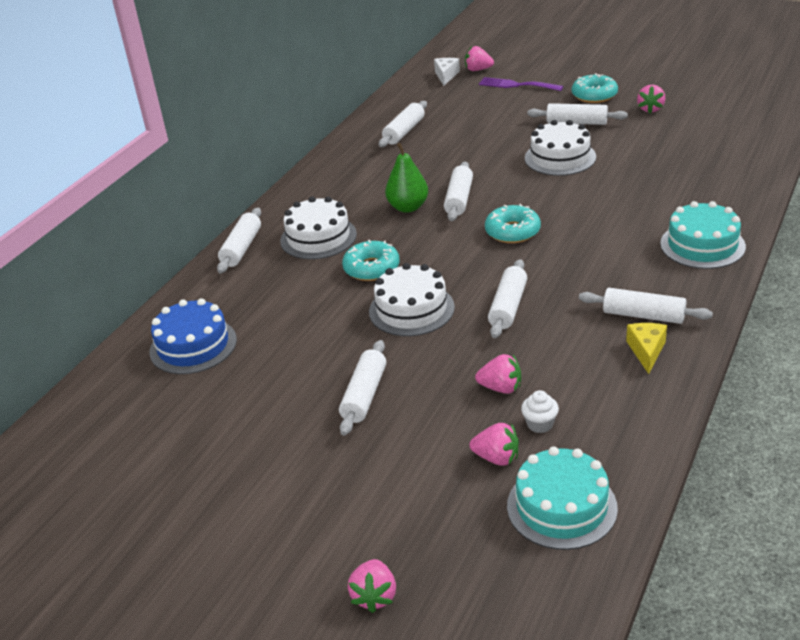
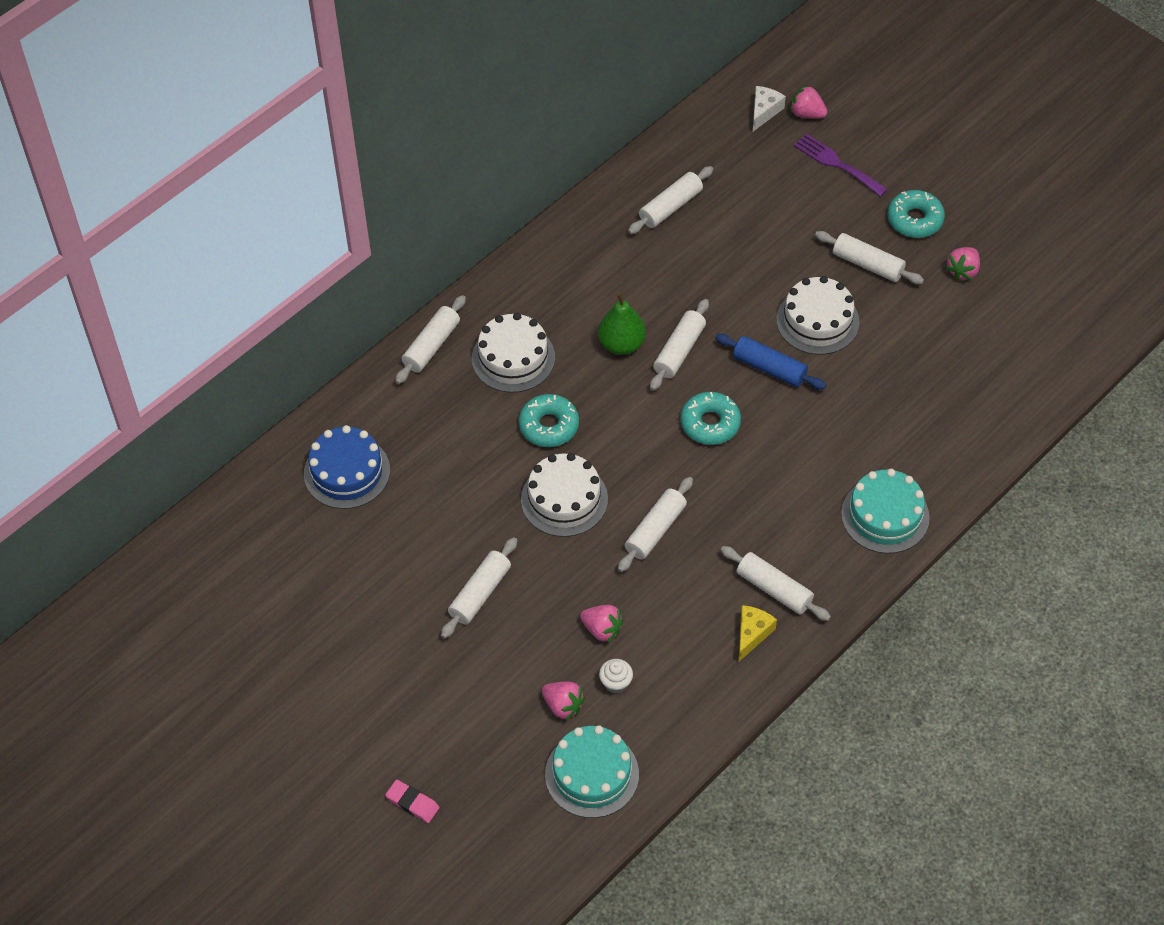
camera: 15 degrees right, 20 degrees up
pink strawberry [348,559,396,613] -> pink eraser [385,779,440,823]
none -> blue rolling pin [715,334,826,390]

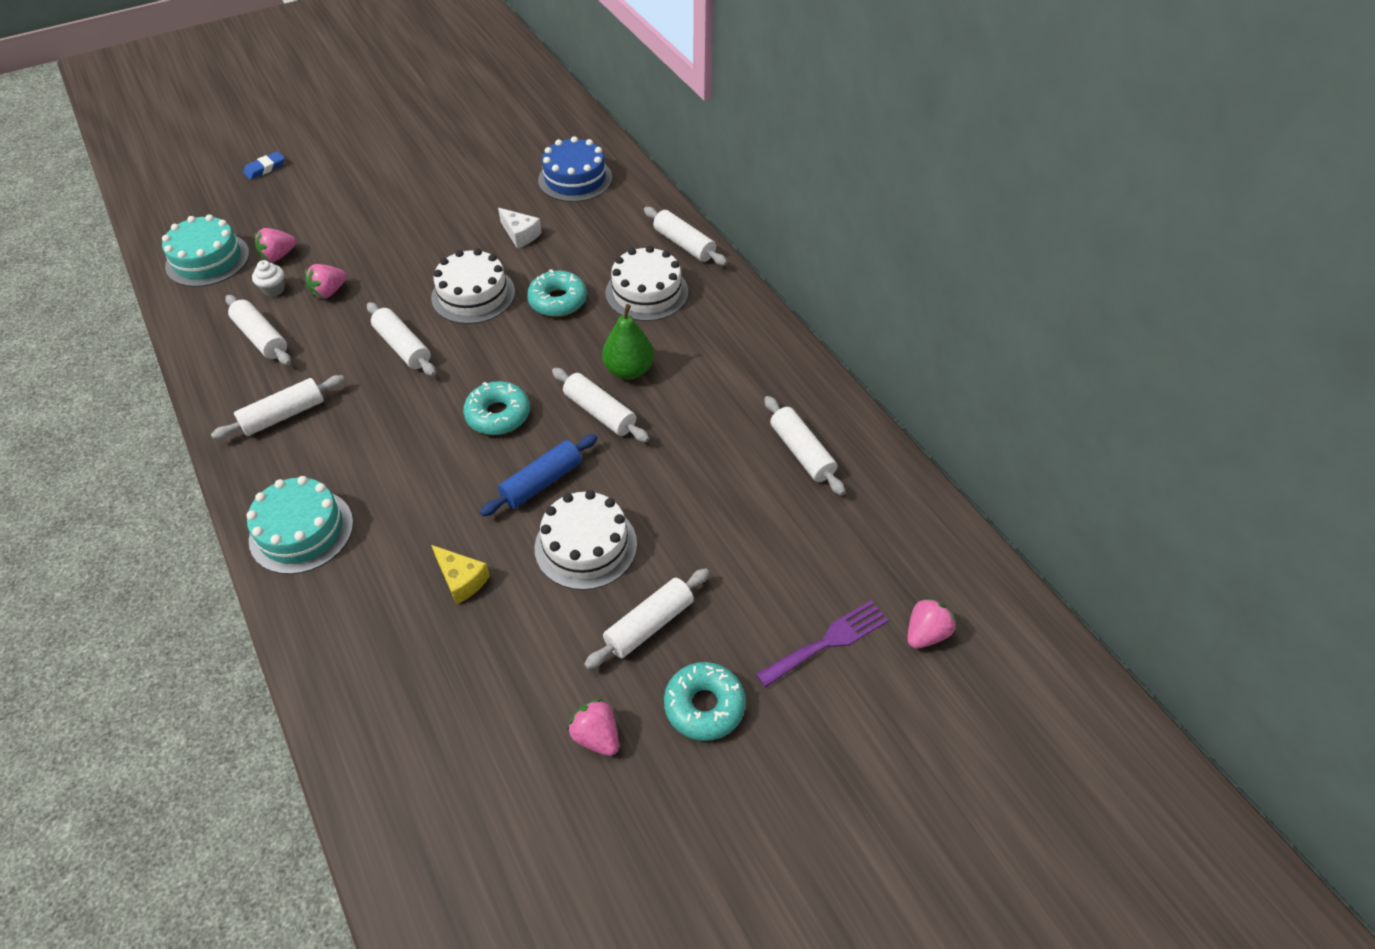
camera: 105 degrees right, 5 degrees down
pink eraser [385,779,440,823] -> blue eraser [243,151,285,180]
white rolling pin [441,537,517,639] -> white rolling pin moved to [225,295,291,365]
yellow cheese [739,605,777,661] -> yellow cheese moved to [431,545,490,605]
white cheese [753,86,786,131] -> white cheese moved to [498,208,542,248]

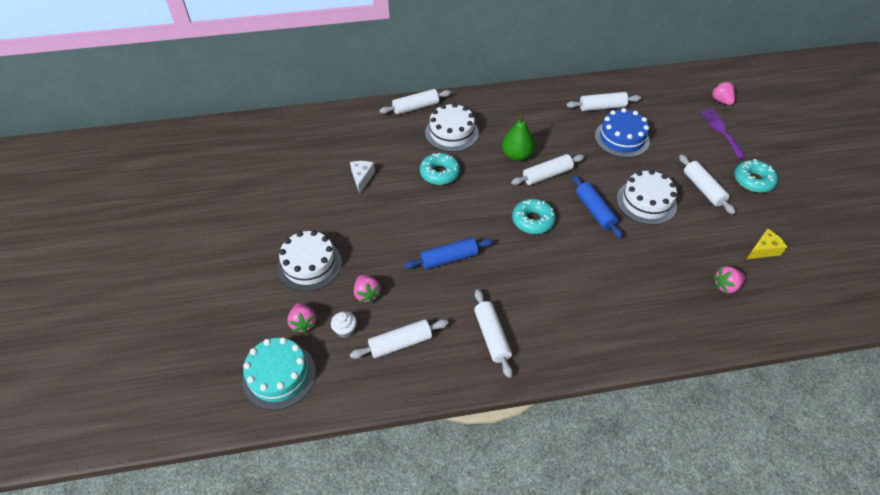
camera: 70 degrees left, 0 degrees up
blue eraser [243,151,285,180] -> none
turquoise cake [246,476,353,574] -> none
white rolling pin [367,302,436,376] -> blue rolling pin [404,238,493,269]
white cake [431,248,515,324] -> white cake moved to [277,230,342,292]
yellow cheese [431,545,490,605] -> yellow cheese moved to [747,228,788,259]
white cheese [498,208,542,248] -> white cheese turned 60 degrees counterclockwise [350,161,375,194]
blue cake [538,136,612,202] -> blue cake moved to [595,108,650,158]
pink strawberry [567,699,619,756] -> pink strawberry moved to [713,266,745,294]

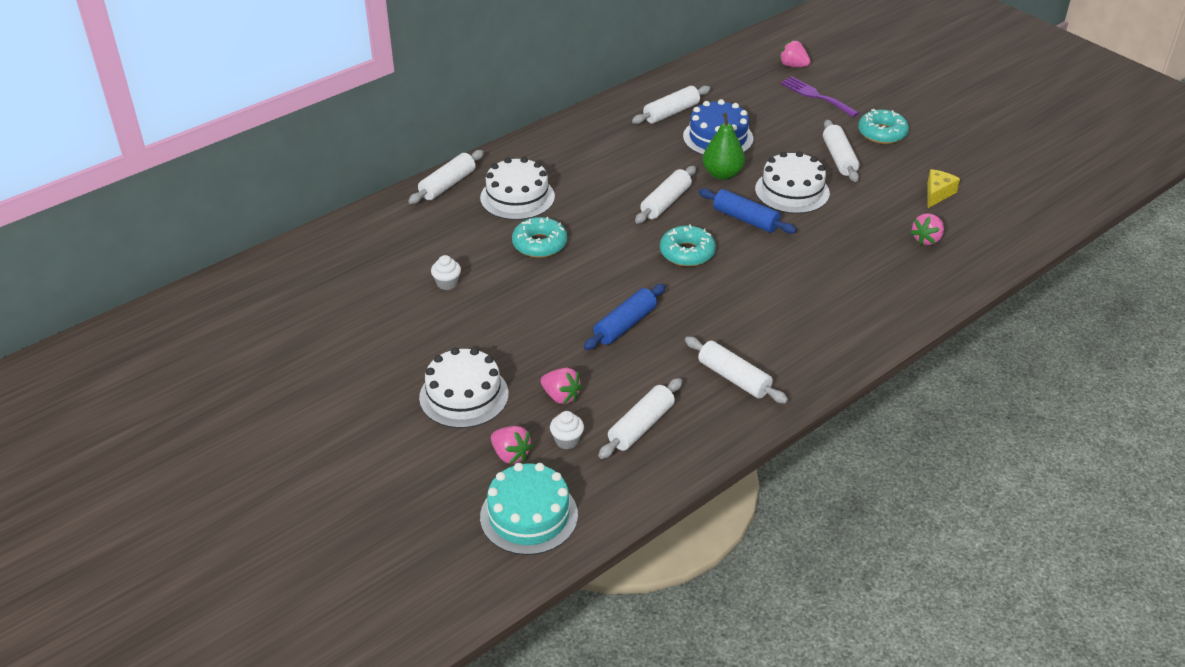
camera: 30 degrees left, 10 degrees down
white cheese [350,161,375,194] -> white cupcake [431,255,461,290]
green pear [502,112,535,161] -> green pear moved to [703,113,745,180]
white rolling pin [679,154,736,214] -> white rolling pin turned 45 degrees clockwise [823,120,860,182]

